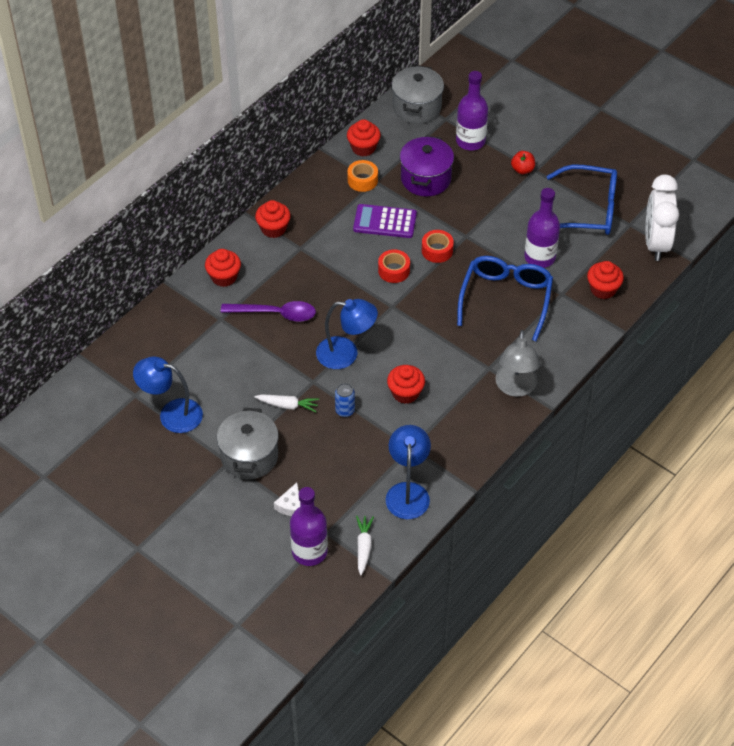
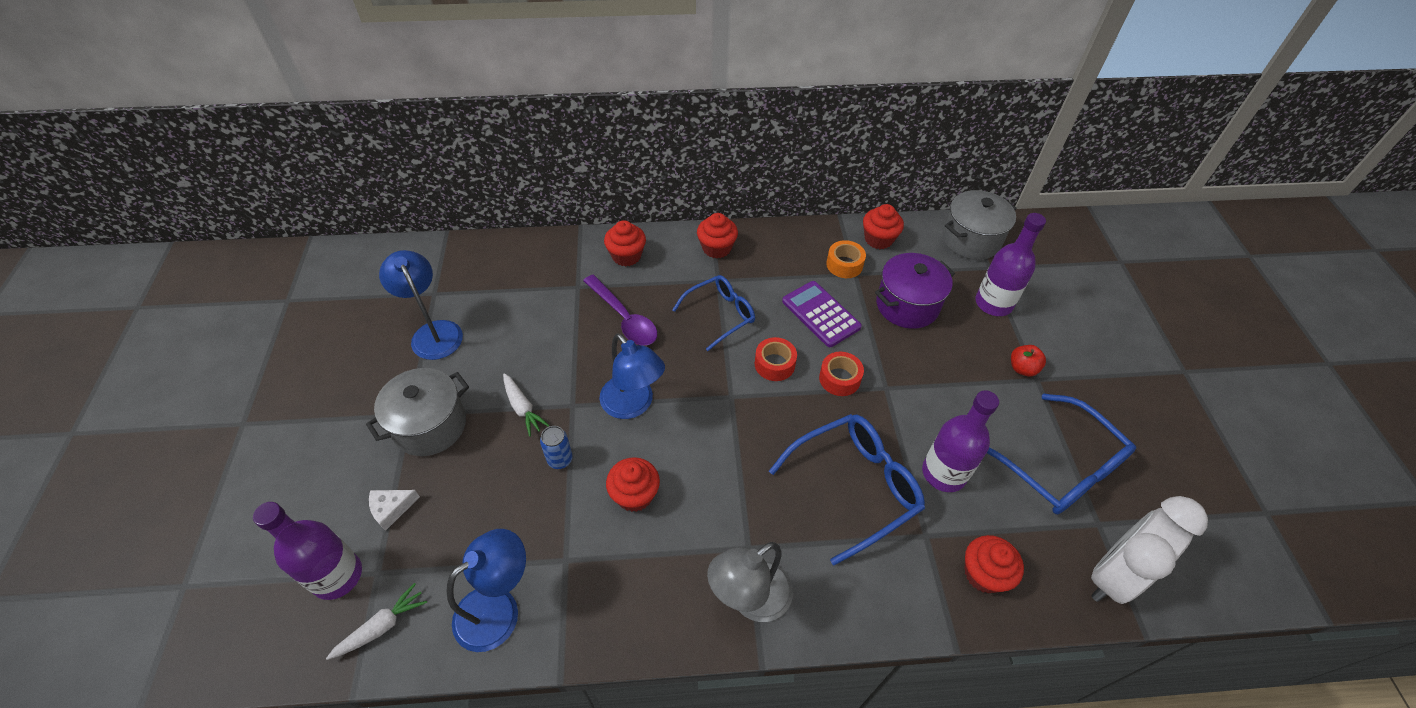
camera: 45 degrees right, 0 degrees up
none -> blue glasses [672,275,755,351]

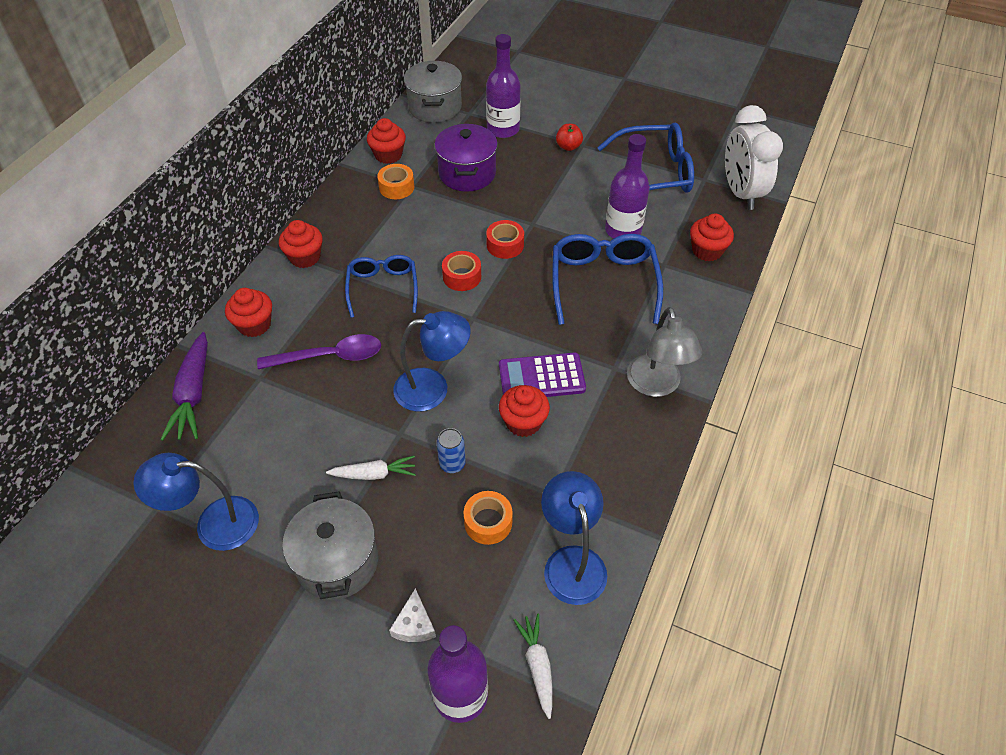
camera: 60 degrees left, 0 degrees up
purple calculator [782,281,862,347] -> purple calculator moved to [499,352,586,397]
none -> purple carrot [160,332,208,441]
none -> orange tape [463,491,513,545]

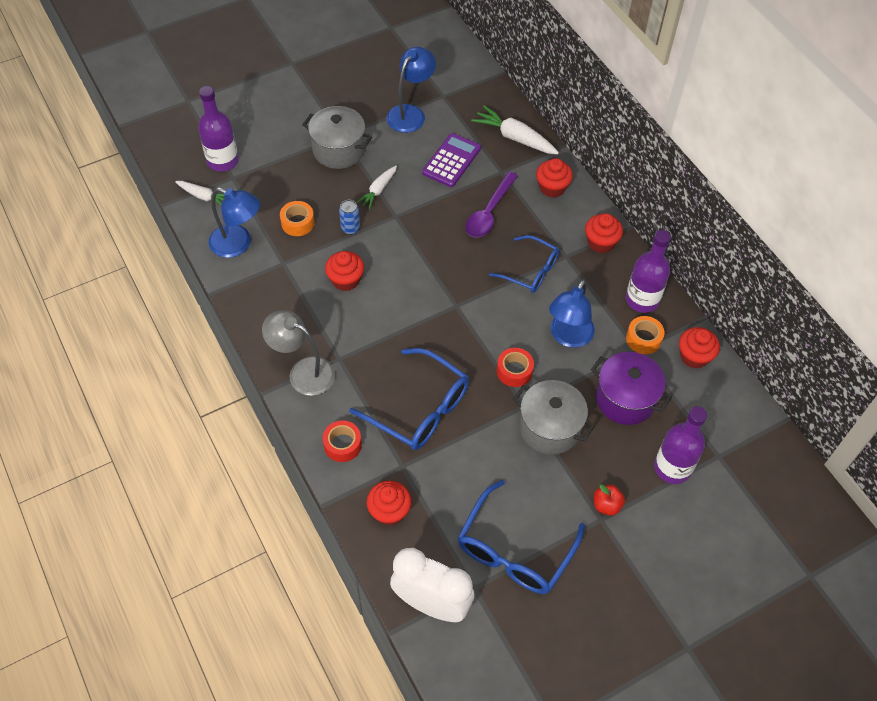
camera: 125 degrees right, 5 degrees up
purple carrot [160,332,208,441] -> white carrot [471,105,559,154]
white cheese [389,588,436,642] -> none
blue lamp [393,311,471,412] -> blue lamp moved to [549,279,595,348]
grey pot [404,61,462,123] -> grey pot moved to [513,380,595,455]
red tape [442,251,481,291] -> red tape moved to [323,420,362,462]
purple calculator [499,352,586,397] -> purple calculator moved to [422,133,481,187]
purple bottle [605,134,650,239] -> purple bottle moved to [626,230,671,313]

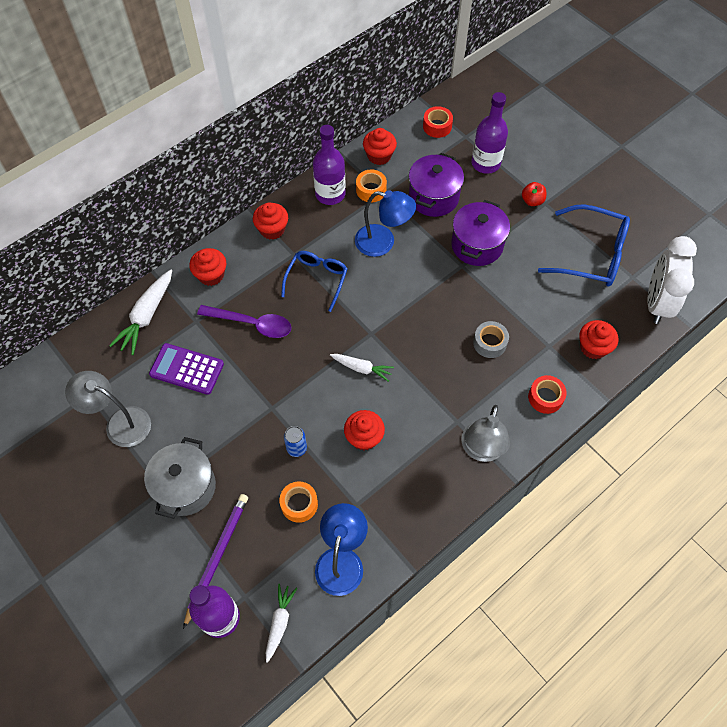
camera: 100 degrees left, 5 degrees up
blue glasses [349,348,469,450] -> grey tape [473,321,509,358]
white carrot [356,166,397,210] -> white carrot moved to [330,354,394,382]
blue lamp [386,47,436,133] -> grey lamp [65,371,151,447]
red tape [497,348,534,387] -> red tape moved to [423,106,453,138]
grey pot [513,380,595,455] -> purple pot [451,200,510,266]
none -> purple pencil [183,494,248,629]

